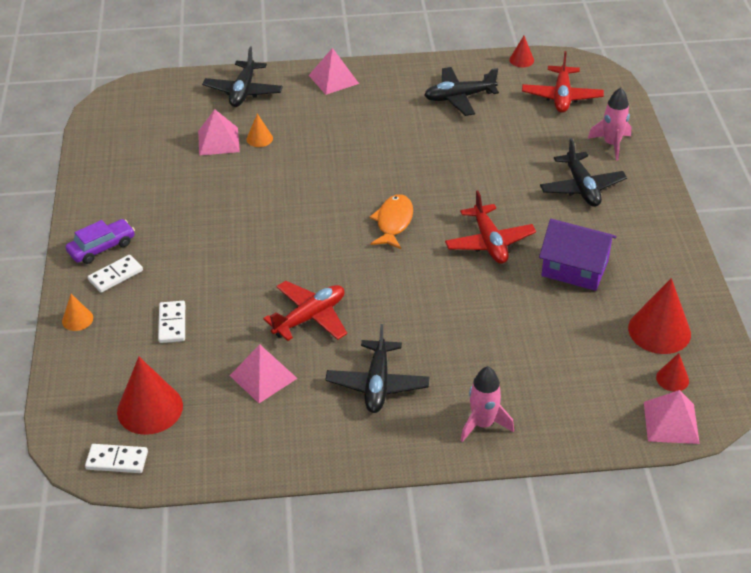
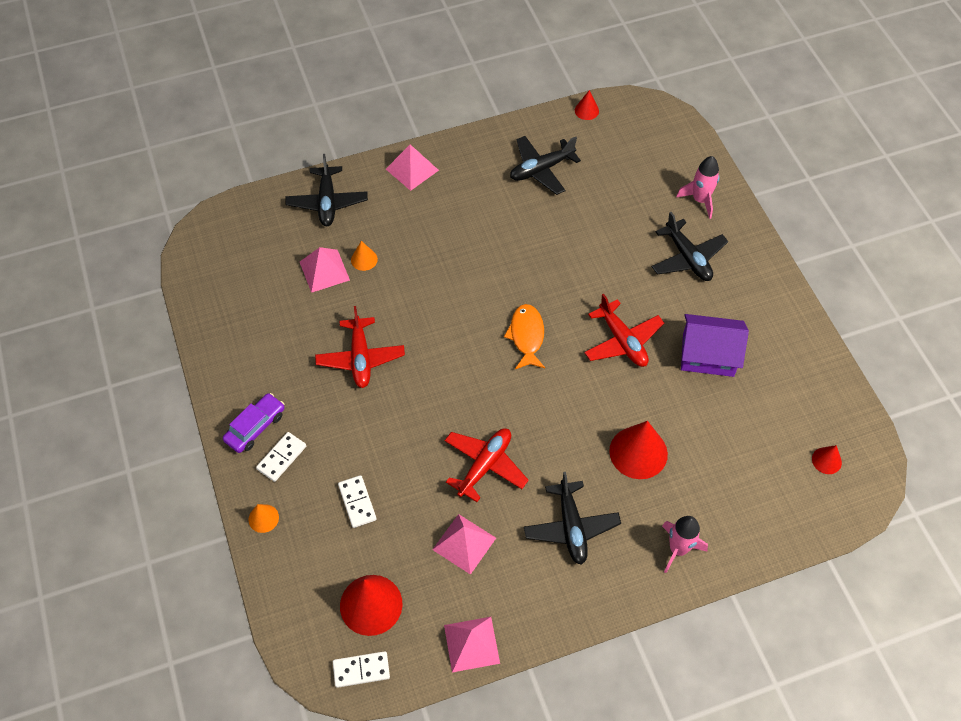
camera: 15 degrees left, 15 degrees up
red plane [522,51,604,113] -> red plane moved to [315,306,405,388]
red cone [628,278,691,354] -> red cone moved to [609,421,668,479]
pink pyramid [644,390,700,444] -> pink pyramid moved to [444,617,500,672]

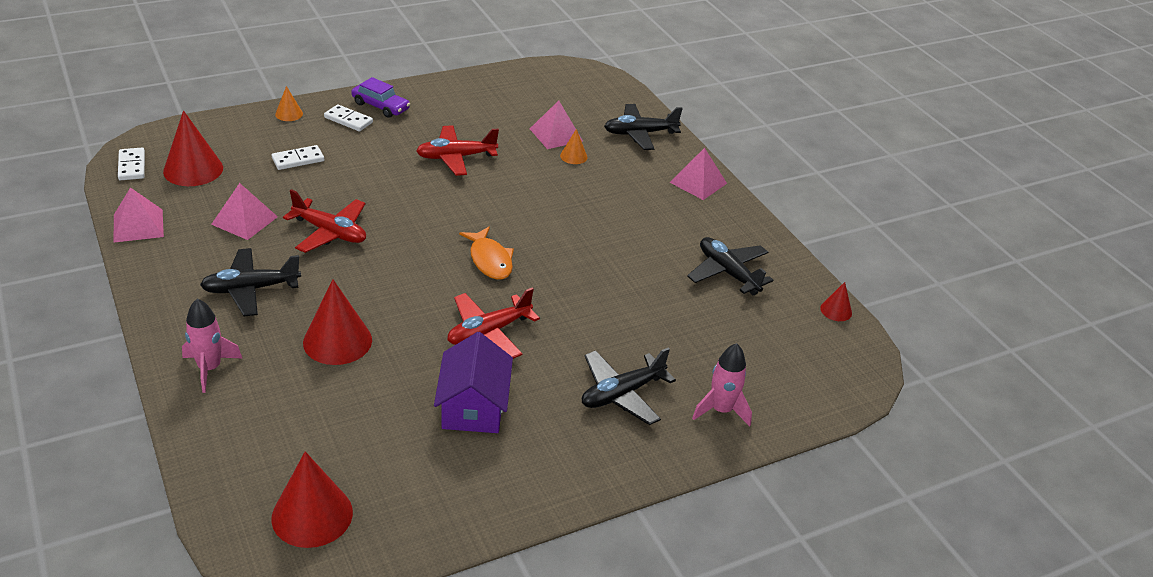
camera: 80 degrees right, 20 degrees down
orange fish [504,304,545,369] -> orange fish turned 75 degrees clockwise [459,227,514,280]
red cone [812,445,842,474] -> red cone [271,451,353,548], size x1.97

